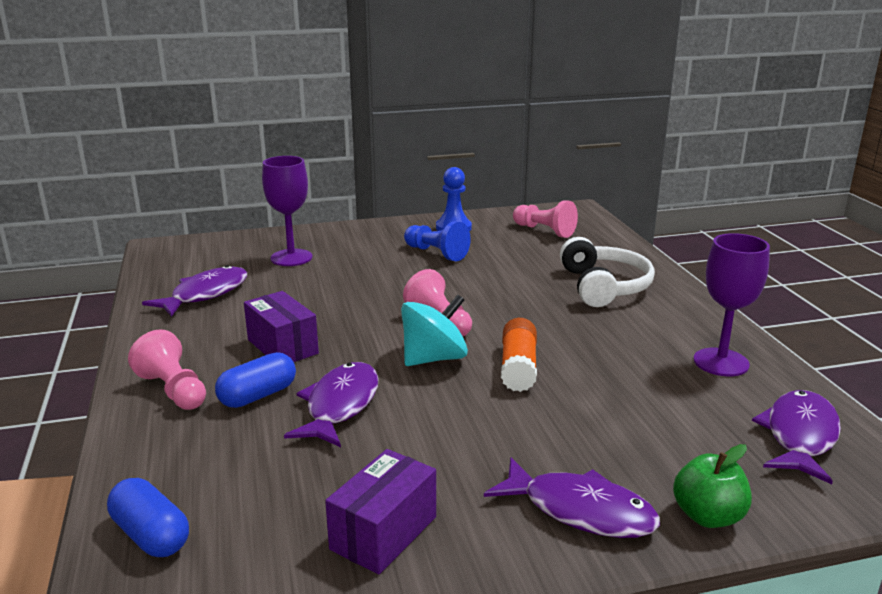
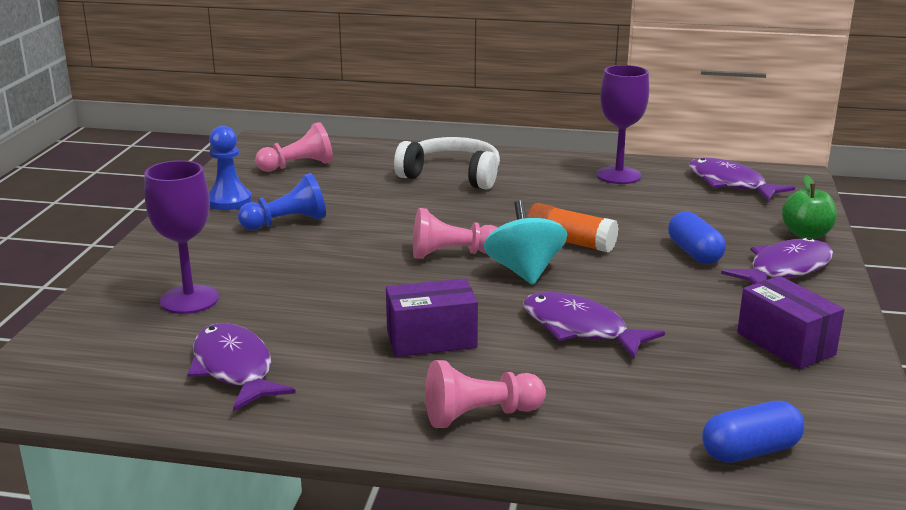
camera: 65 degrees left, 0 degrees up
blue capsule [215,352,296,408] -> blue capsule moved to [668,212,726,264]

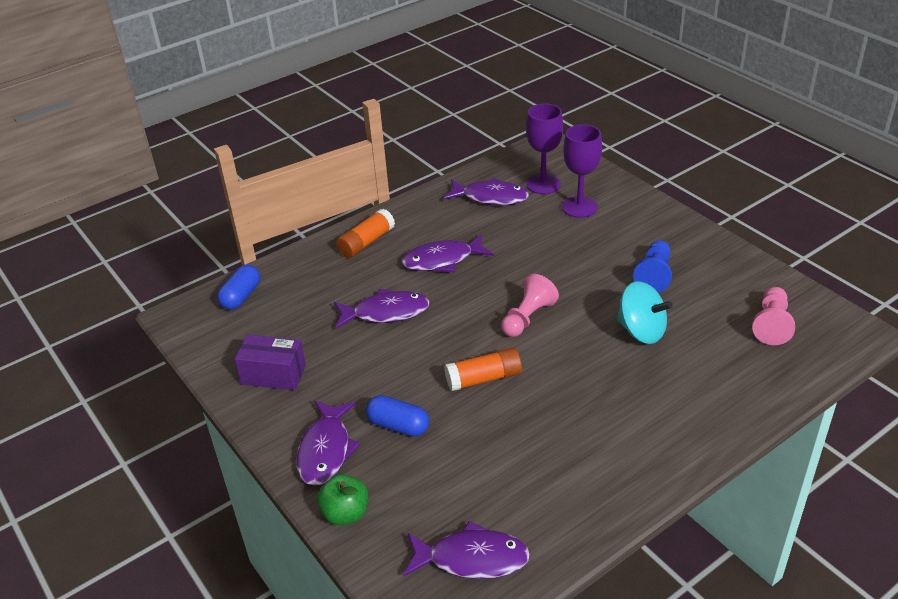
camera: 135 degrees right, 15 degrees up
blue pawn [209,126,252,210] -> none
purple box [386,278,478,357] -> purple fish [402,234,494,272]
white headphones [394,137,500,189] -> none
pink pawn [425,360,546,428] -> orange glue stick [336,208,395,258]
turquoise spinning top [484,200,567,285] -> turquoise spinning top moved to [617,281,673,344]
purple goblet [596,65,649,184] -> purple goblet moved to [526,104,563,194]

